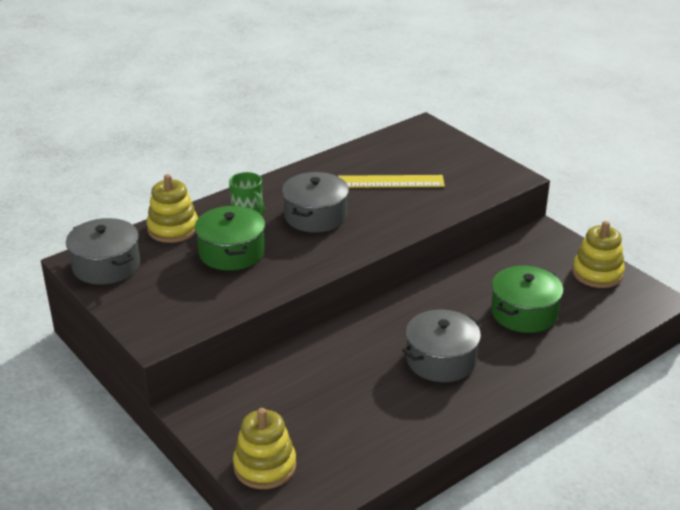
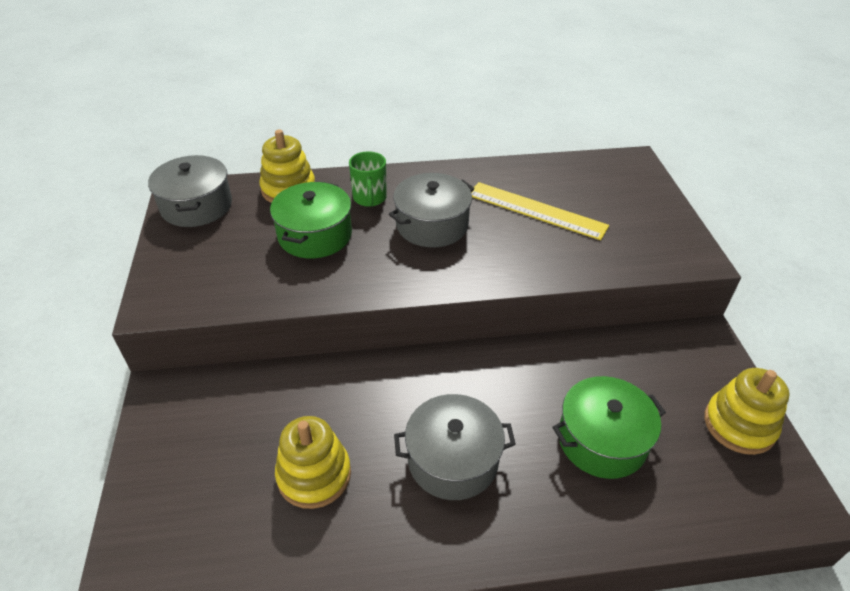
camera: 30 degrees right, 10 degrees up
yellow stacking toy [233,408,296,489] -> yellow stacking toy moved to [275,416,351,509]

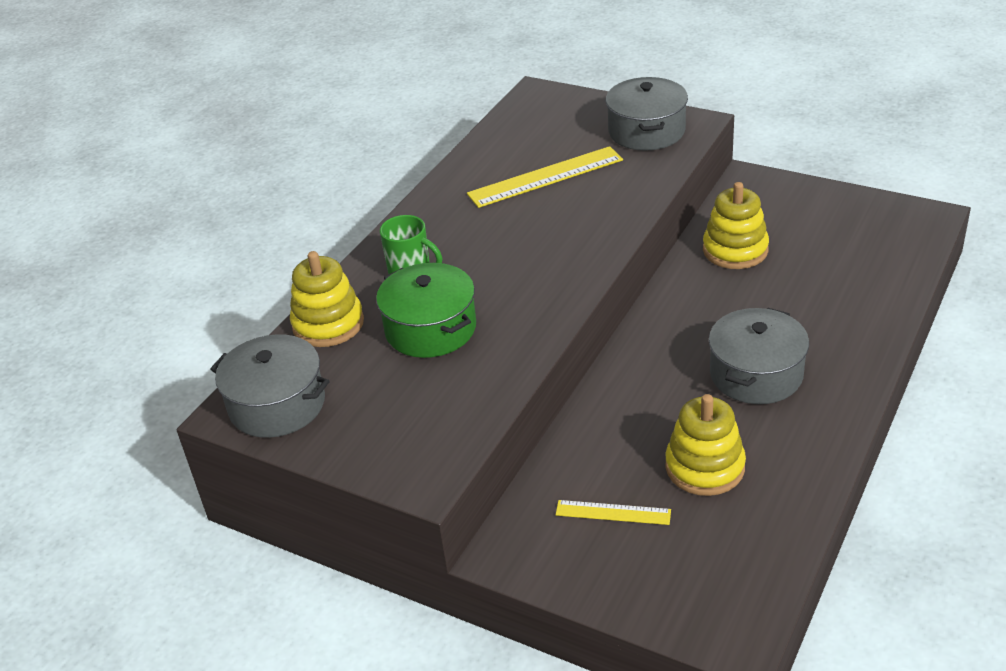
camera: 50 degrees left, 5 degrees down
grey pot [389,173,475,247] -> grey pot moved to [606,77,688,151]
green pot [553,376,666,479] -> none
yellow stacking toy [704,368,790,455] -> yellow stacking toy moved to [703,182,769,269]
none -> yellow ruler [556,500,671,525]

